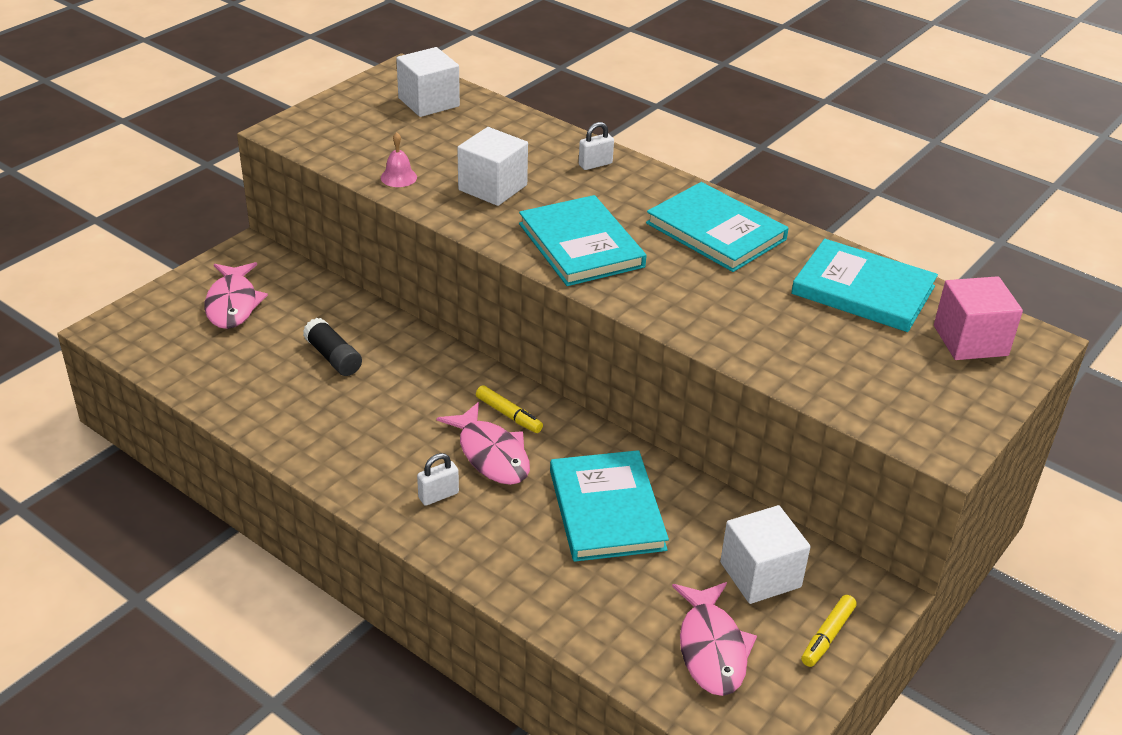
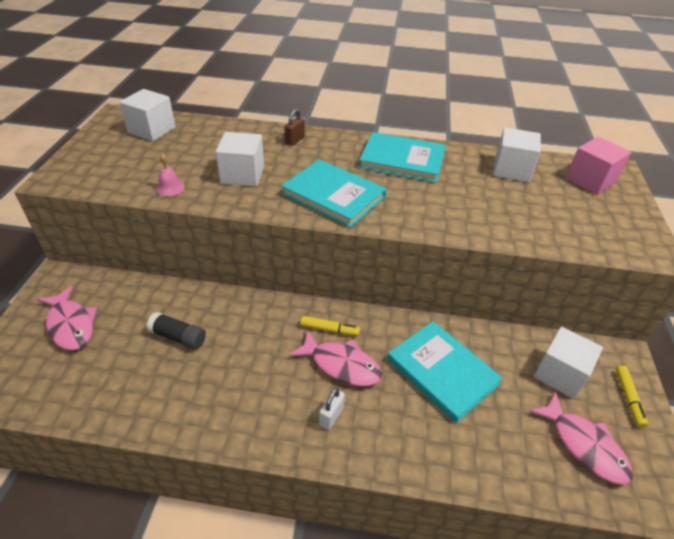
camera: 30 degrees left, 5 degrees up
white padlock [579,122,614,170] -> brown padlock [284,109,305,146]
turquoise book [791,239,938,332] -> white cube [493,127,541,182]

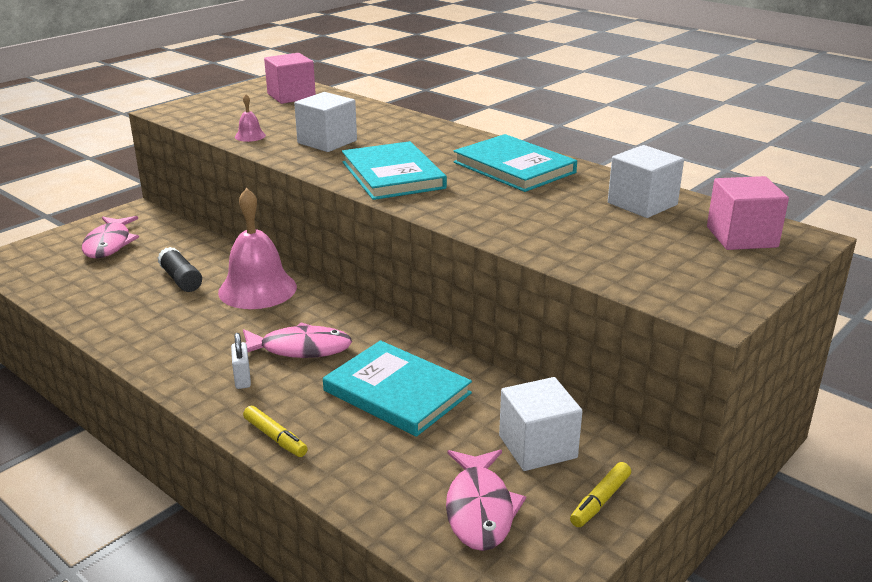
camera: 35 degrees right, 15 degrees down
white cube [119,89,176,141] -> pink cube [264,53,316,104]
brown padlock [284,109,305,146] -> none
pink fish [289,330,382,386] -> pink fish turned 60 degrees counterclockwise [243,323,352,358]
yellow marker [301,316,360,336] -> yellow marker moved to [243,406,308,457]
white padlock [319,388,345,430] -> white padlock turned 75 degrees counterclockwise [231,333,251,389]
turquoise book [387,321,503,423] -> turquoise book turned 45 degrees counterclockwise [323,340,472,437]
none -> pink bell [218,188,297,309]

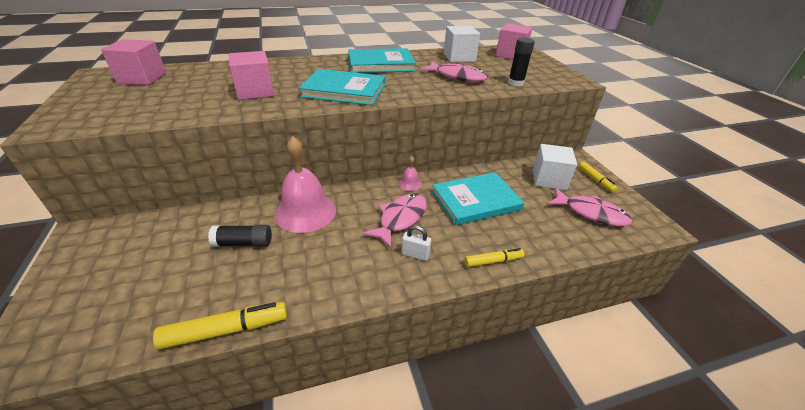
camera: 60 degrees left, 10 degrees up
pink fish [82,216,139,258] -> pink fish moved to [420,61,488,82]
pink bell [235,94,266,142] -> pink bell moved to [399,156,422,191]
white cube [294,92,357,152] -> pink cube [229,51,274,100]
none -> yellow marker [153,302,287,350]
none -> black glue stick [508,37,535,86]

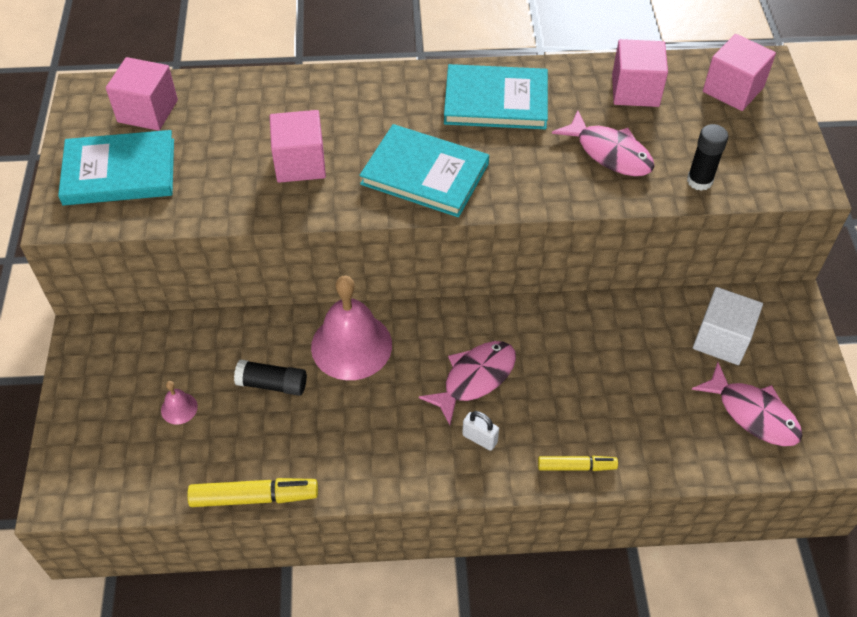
camera: 15 degrees right, 15 degrees up
pink bell [399,156,422,191] -> pink bell moved to [161,381,198,425]
turquoise book [432,172,524,225] -> turquoise book moved to [58,130,174,205]
white cube [444,26,480,62] -> pink cube [612,39,668,107]
yellow marker [579,162,618,193] -> none

